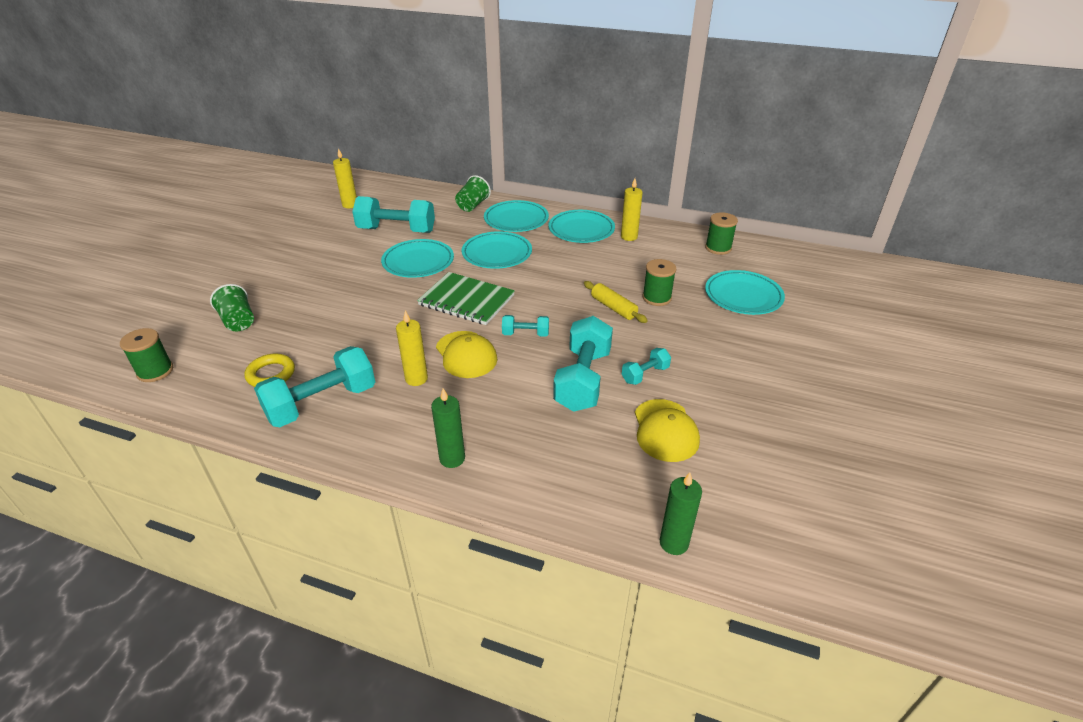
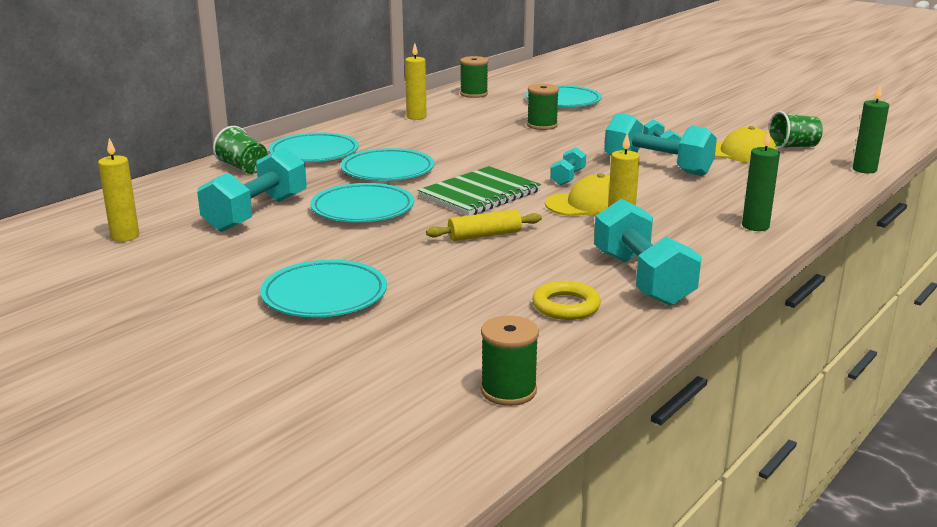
camera: 70 degrees left, 15 degrees down
green cup [210,284,254,331] -> green cup moved to [768,111,823,150]
turquoise plate [548,210,615,243] -> turquoise plate moved to [260,260,387,317]
yellow rolling pin [584,281,648,323] -> yellow rolling pin moved to [426,209,542,241]

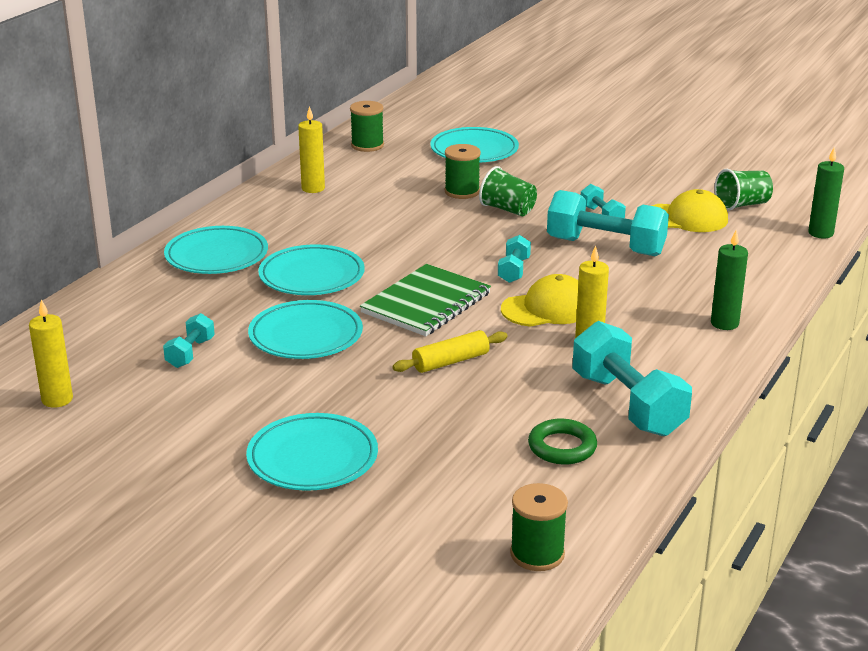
camera: 10 degrees left, 5 degrees up
turquoise dumbbell [197,147,307,232] -> turquoise dumbbell [163,313,215,368], size x0.50
green cup [213,126,268,174] -> green cup moved to [479,166,537,216]
yellow ring [532,281,601,320] -> green ring [528,419,597,465]

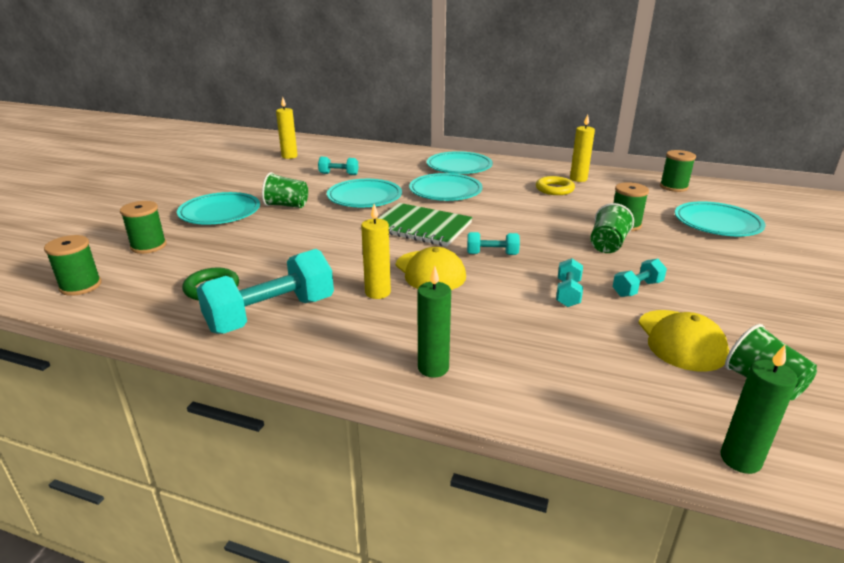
camera: 80 degrees right, 0 degrees up
yellow rolling pin [392,330,508,373] -> none
turquoise dumbbell [547,190,669,256] -> turquoise dumbbell [556,258,583,307], size x0.50
none -> green spool [120,201,167,254]
none -> green cup [262,172,308,208]
none -> yellow ring [536,176,575,195]

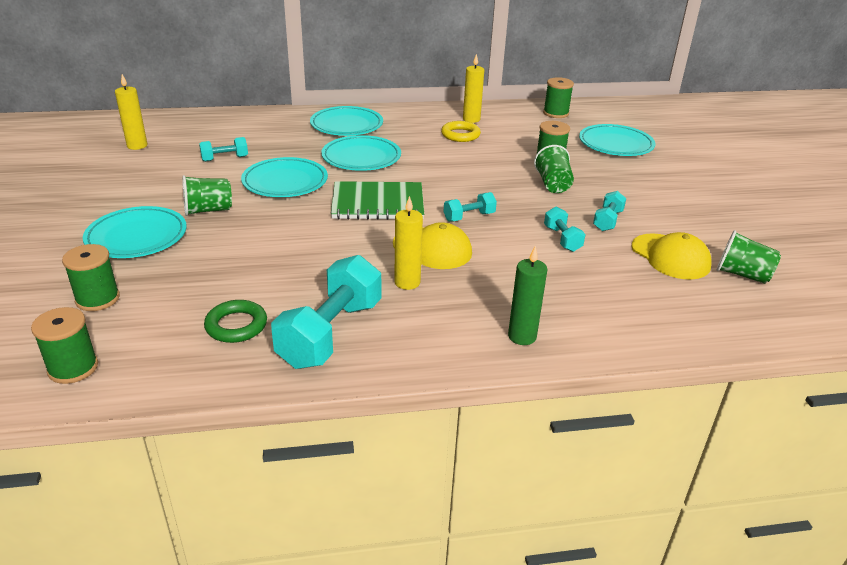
camera: 30 degrees left, 5 degrees up
green candle [720,345,798,474] -> none

